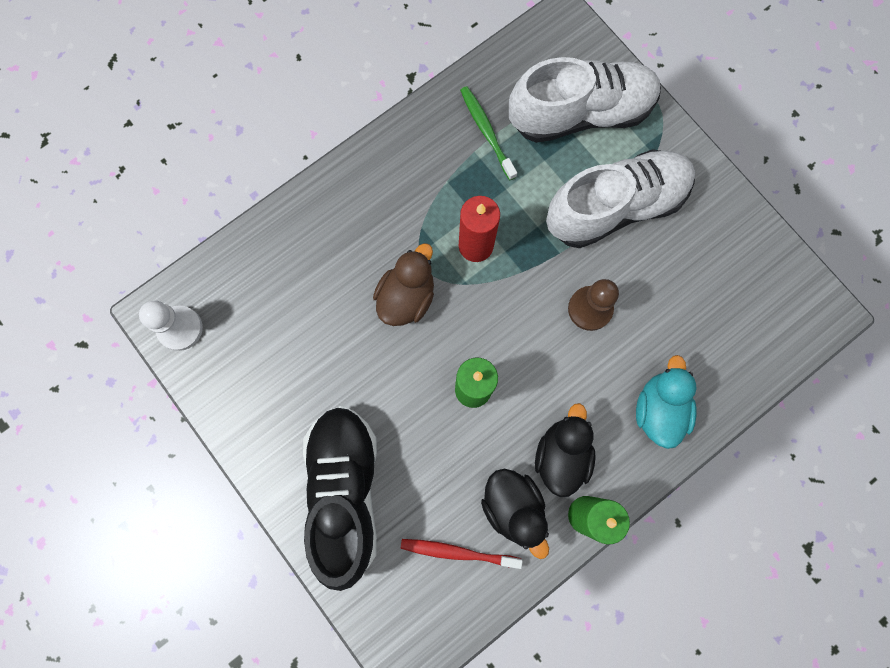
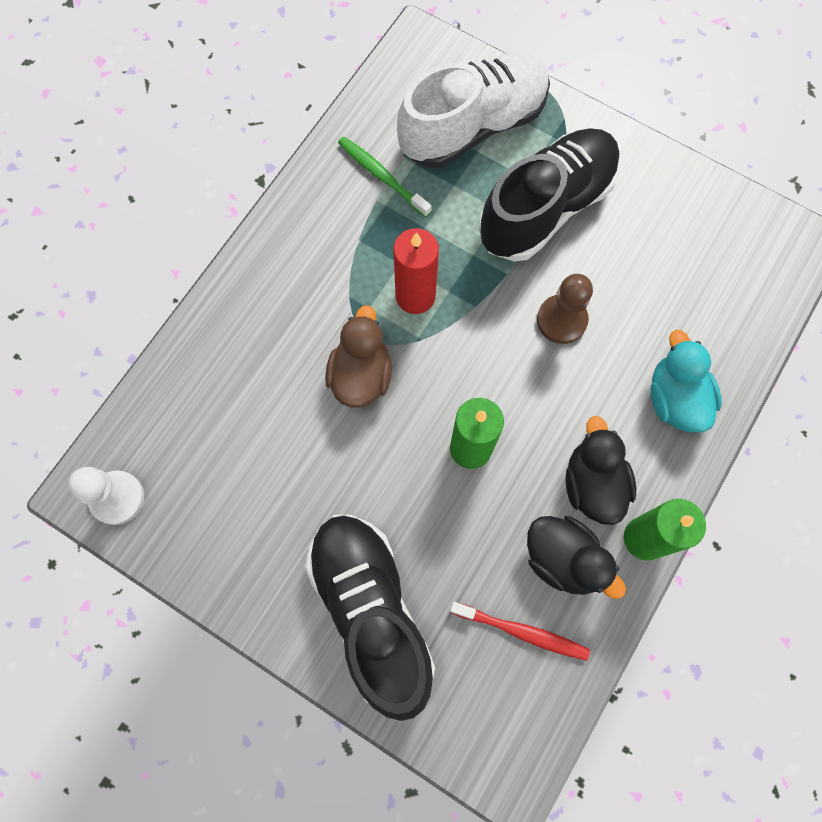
camera: 20 degrees left, 5 degrees down
red toothbrush [401,539,523,569] -> red toothbrush turned 150 degrees counterclockwise [450,602,590,661]
white shoe [546,149,695,248] -> black shoe [479,128,620,261]

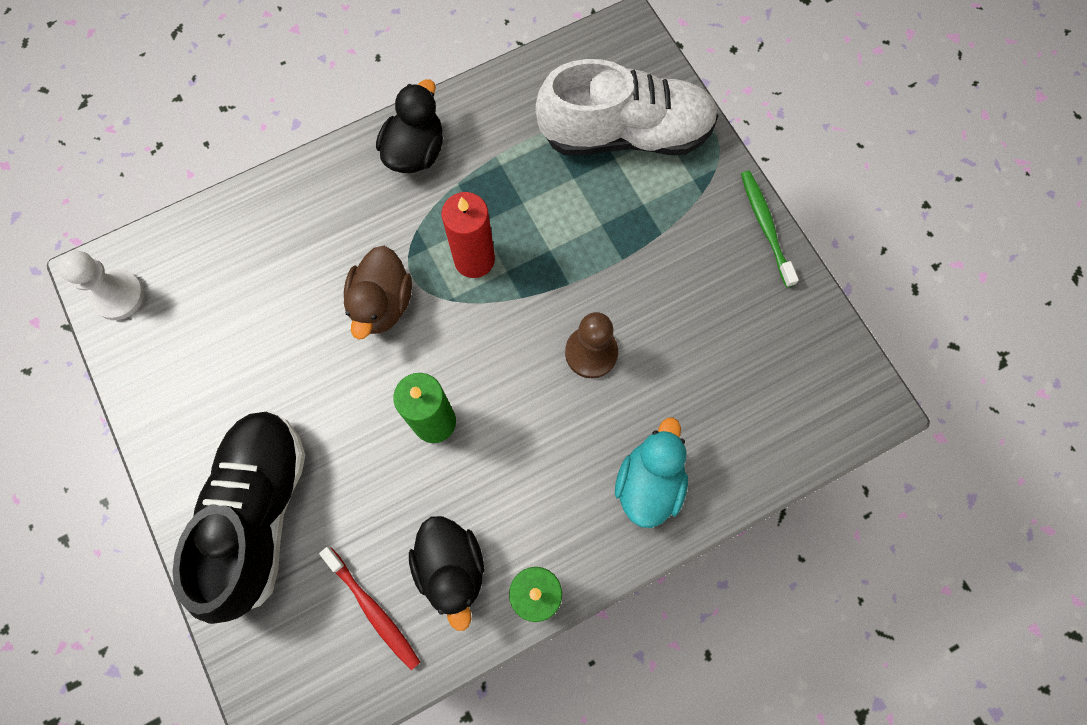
camera: 30 degrees right, 0 degrees up
brown duck [325,305,392,408] -> brown duck turned 150 degrees clockwise [344,246,412,340]
green toothbrush [338,137,432,217] -> green toothbrush moved to [741,171,799,287]
black shoe [479,128,620,261] -> none
black duck [565,416,636,525] -> black duck moved to [376,79,443,173]

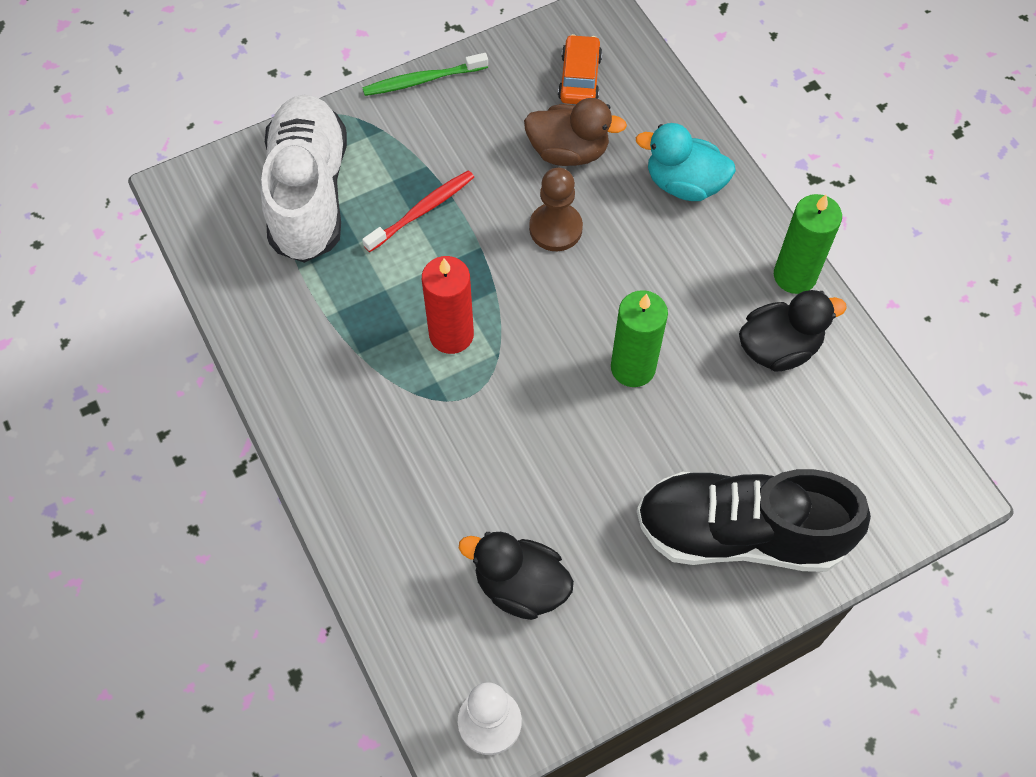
camera: 90 degrees left, 10 degrees down
red toothbrush [319,547,420,670] -> red toothbrush moved to [362,170,474,252]
brown duck [344,246,412,340] -> brown duck moved to [524,98,627,166]
black duck [376,79,443,173] -> black duck moved to [459,532,574,620]
none -> orange car [558,34,602,104]

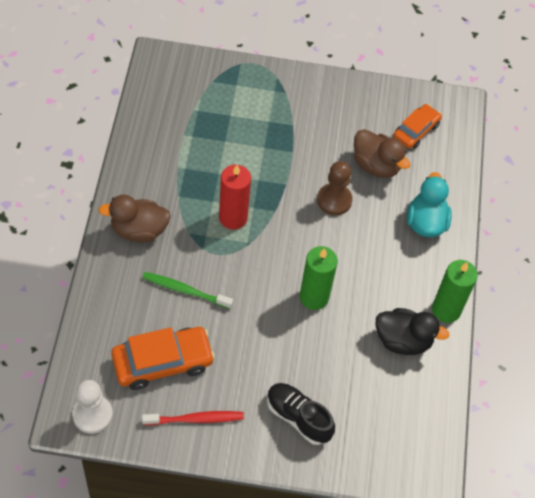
camera: 30 degrees right, 5 degrees down
white shoe [261,95,347,263] -> none
green toothbrush [362,53,488,96] -> green toothbrush moved to [142,272,233,309]
red toothbrush [362,170,474,252] -> red toothbrush moved to [142,411,244,425]
black duck [459,532,574,620] -> orange car [111,327,215,390]
turquoise duck [636,123,736,201] -> turquoise duck turned 45 degrees clockwise [407,172,452,237]
black shoe [637,469,871,572] -> black shoe [267,383,335,445], size x0.57
none -> brown duck [98,195,171,243]

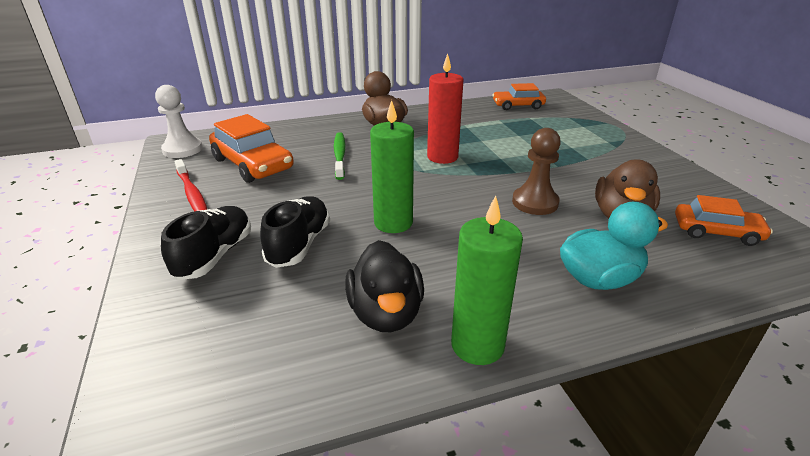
camera: 70 degrees right, 25 degrees down
none -> black shoe [260,196,330,268]
none -> orange car [493,83,546,110]

